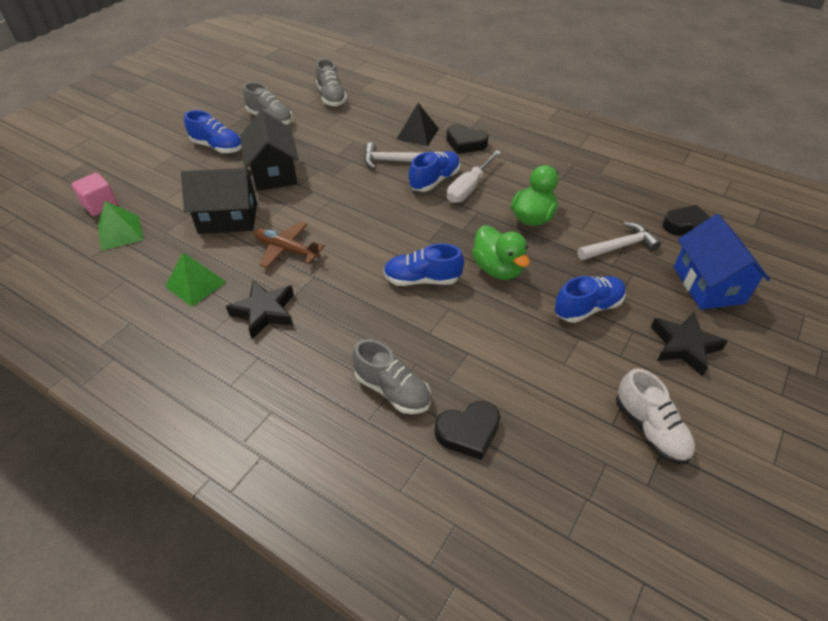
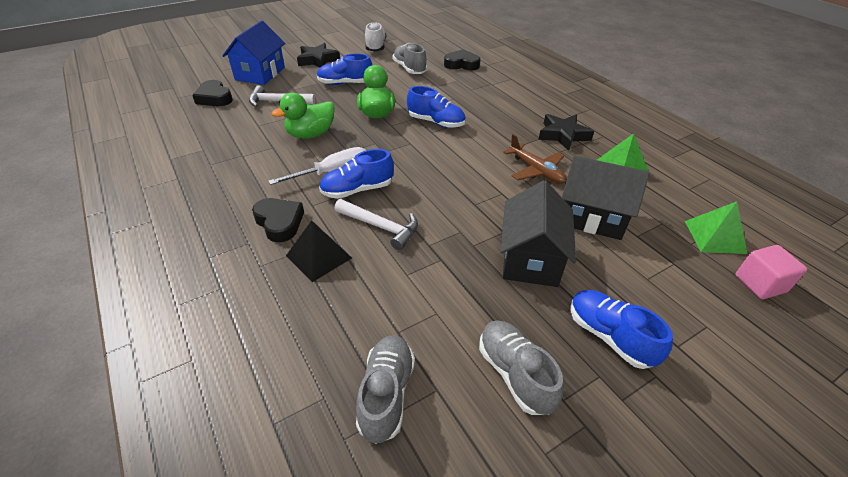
camera: 155 degrees left, 5 degrees down
grey shoe [352,339,431,414] -> grey shoe moved to [393,43,427,74]

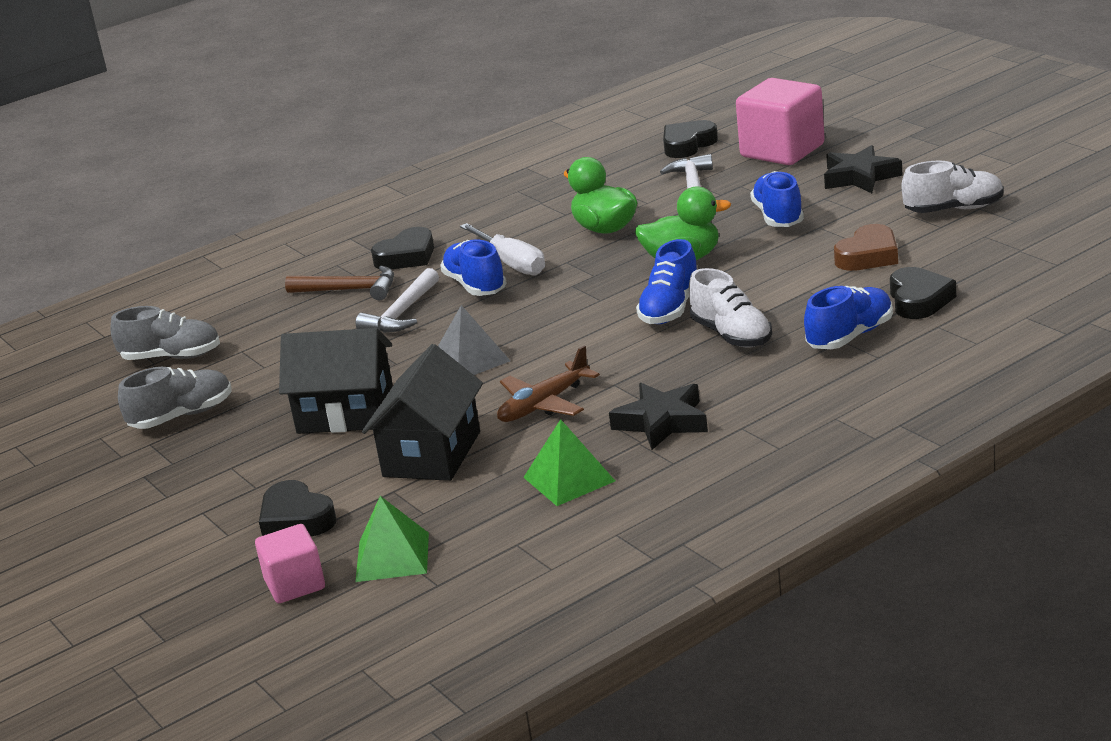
camera: 90 degrees right, 15 degrees down
blue house [222,21,285,85] -> pink cube [736,78,825,165]
black pyramid [286,220,352,282] -> brown hammer [285,266,394,301]
grey shoe [393,43,427,74] -> brown heart [834,224,898,271]
blue shoe [571,290,673,369] -> blue shoe moved to [804,286,893,350]
none -> black heart [259,480,336,536]
none -> grey pyramid [438,305,511,375]
none -> white shoe [688,268,772,348]

